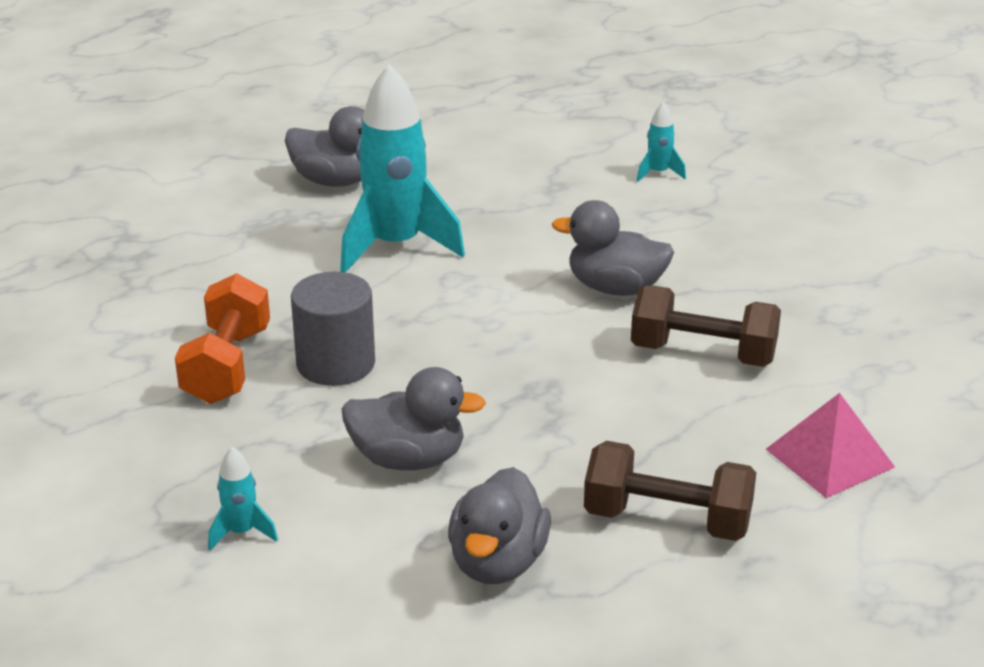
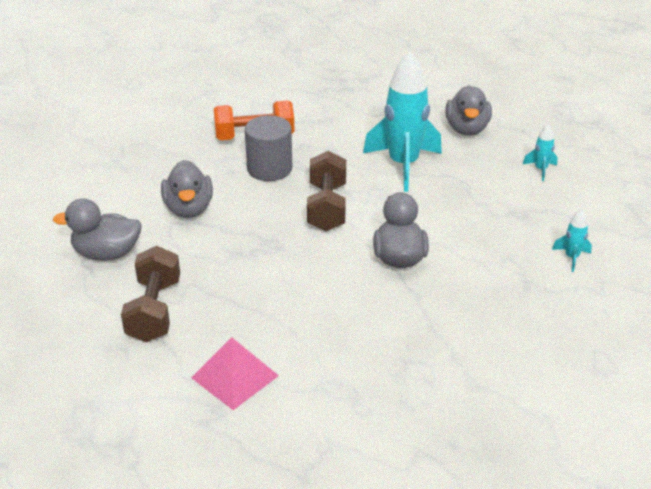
camera: 75 degrees right, 5 degrees up
turquoise rocket [208,447,278,550] -> turquoise rocket moved to [523,123,557,181]
brown dumbbell [631,285,781,367] -> brown dumbbell moved to [307,151,346,231]

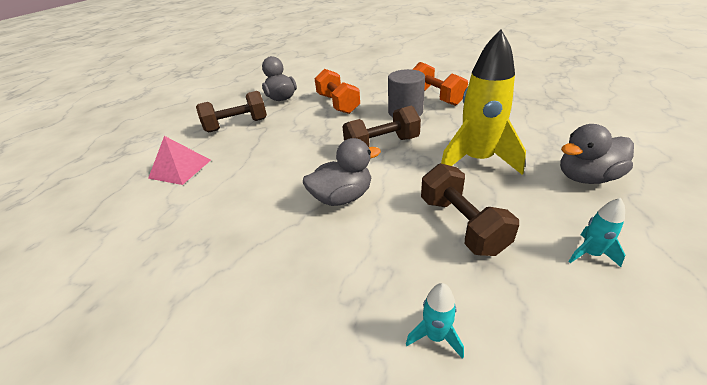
camera: 70 degrees right, 0 degrees up
grey duck [161,160,213,218] -> orange dumbbell [314,69,360,114]
turquoise rocket [363,51,442,192] -> yellow rocket [441,30,526,175]
none -> brown dumbbell [421,163,519,256]

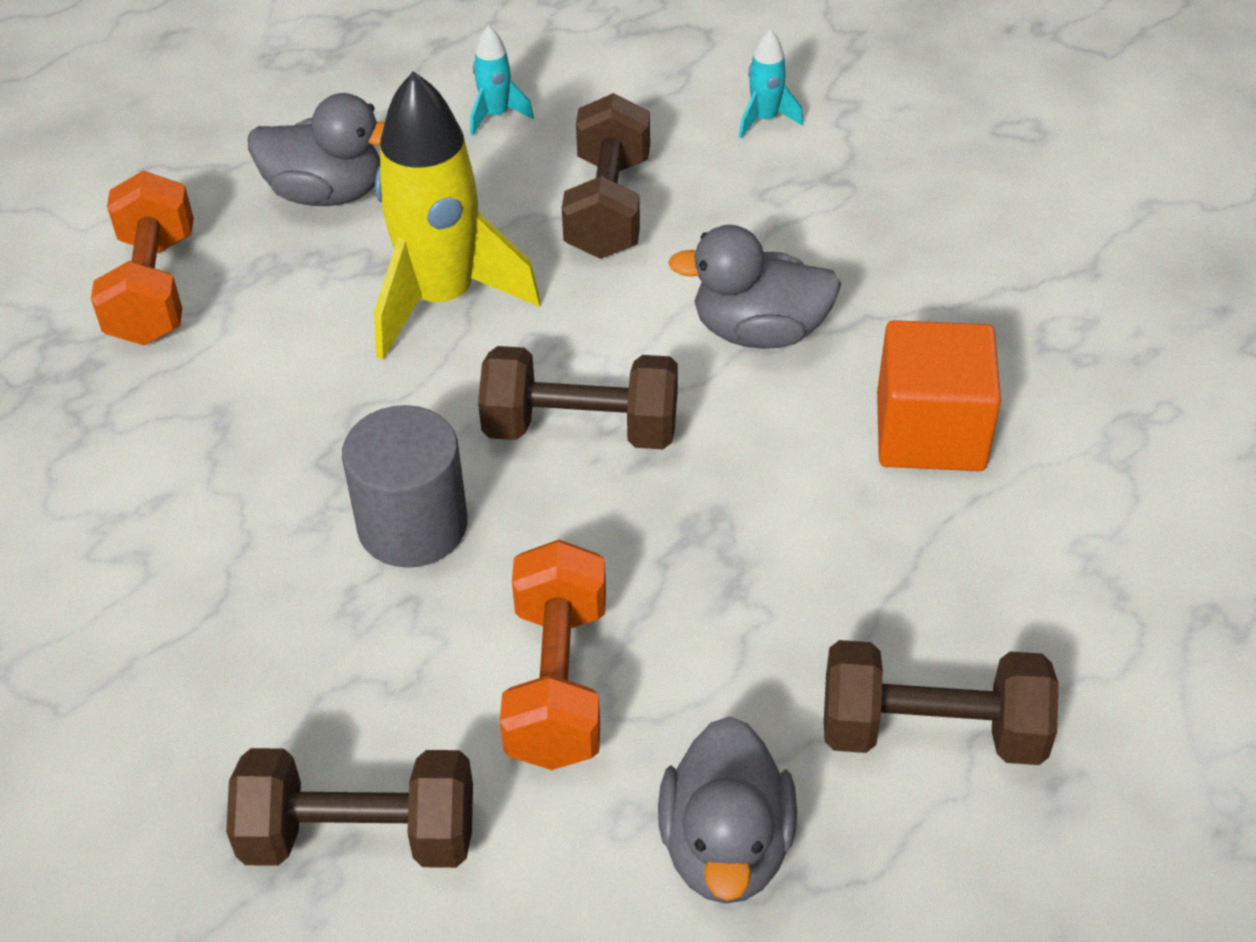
camera: 155 degrees left, 10 degrees up
pink pyramid [148,136,211,185] -> none
orange dumbbell [412,62,468,106] -> orange dumbbell moved to [91,171,194,346]
none -> brown dumbbell [226,748,473,868]
none -> orange cube [877,320,1001,471]

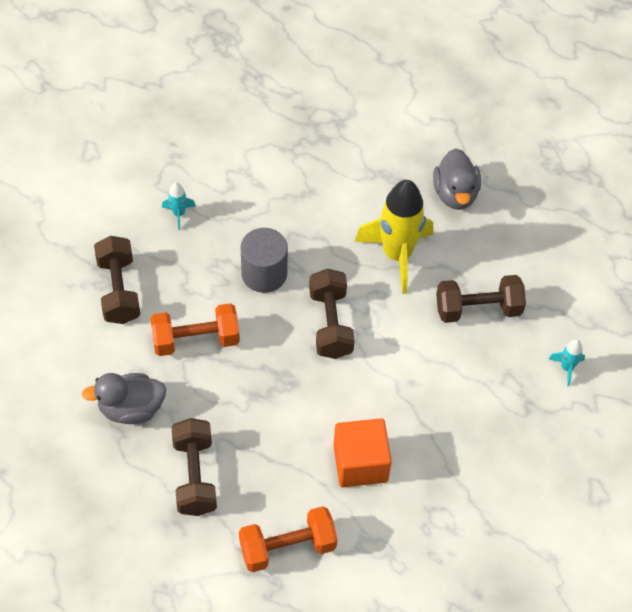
camera: 75 degrees right, 10 degrees up
orange dumbbell [91,171,194,346] -> orange dumbbell moved to [239,506,338,572]
turquoise rocket [470,25,534,135] -> turquoise rocket moved to [162,182,196,230]
grey duck [668,225,842,349] -> none

